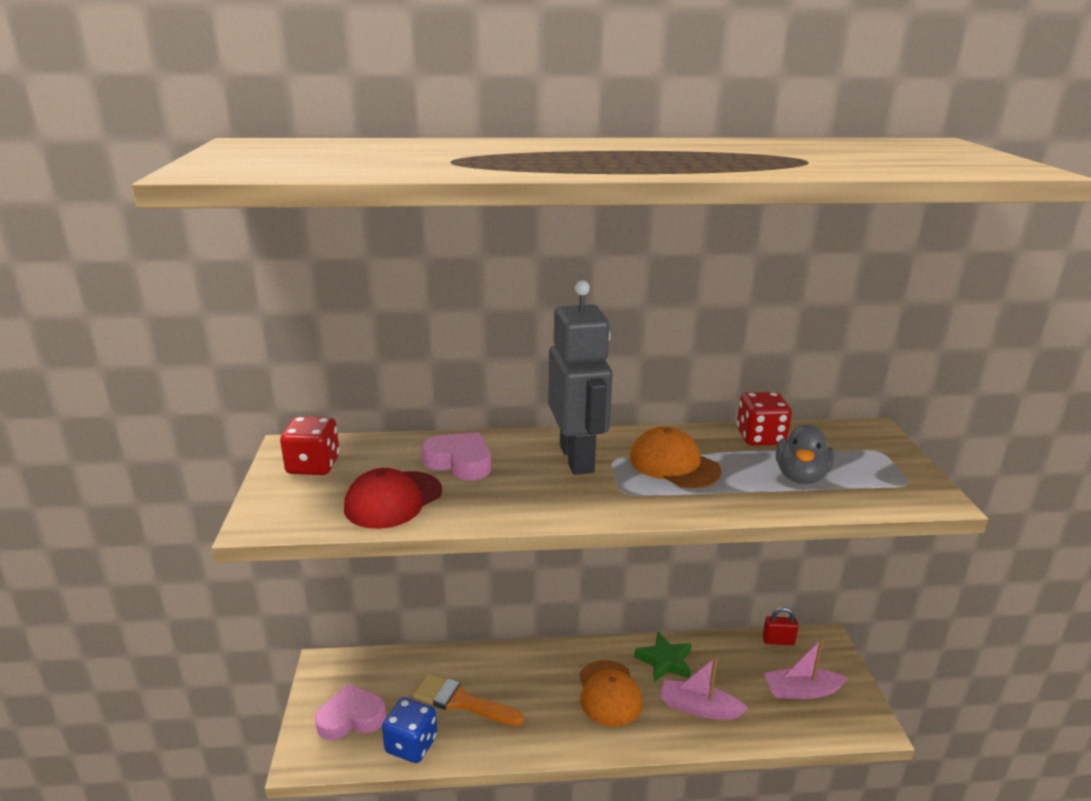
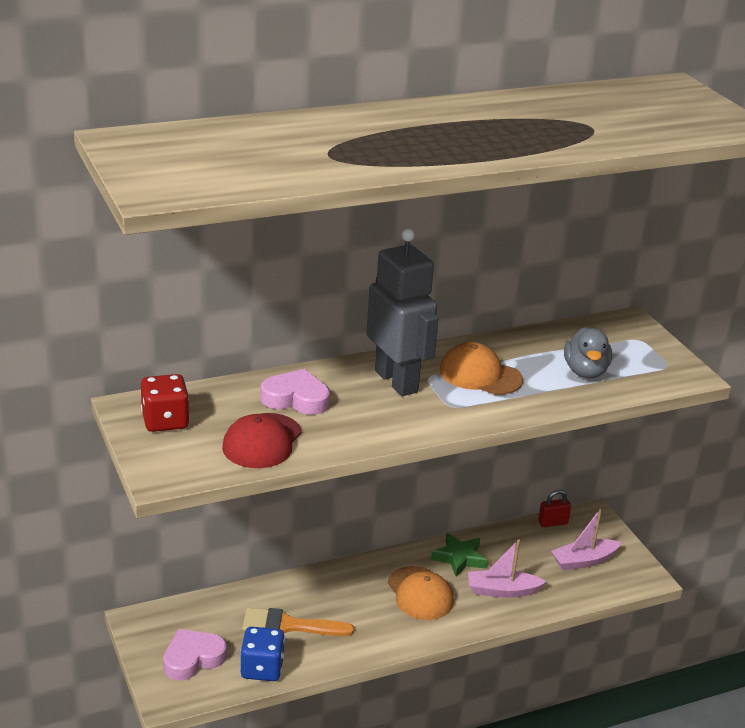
camera: 20 degrees left, 5 degrees up
red dice [737,392,792,446] -> none

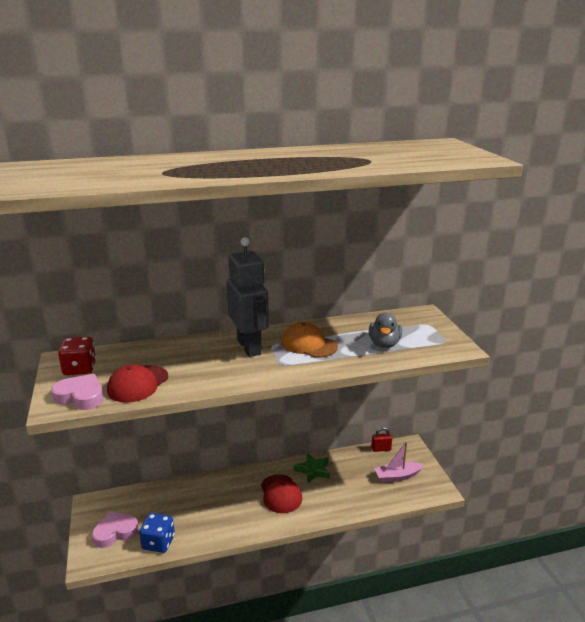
camera: 10 degrees right, 5 degrees down
orange brush [242,608,354,636] -> none
pink heart [260,369,330,415] -> pink heart moved to [51,374,104,410]
orange cap [388,566,454,620] -> red cap [261,474,302,513]
pink boat [468,539,547,598] -> none

